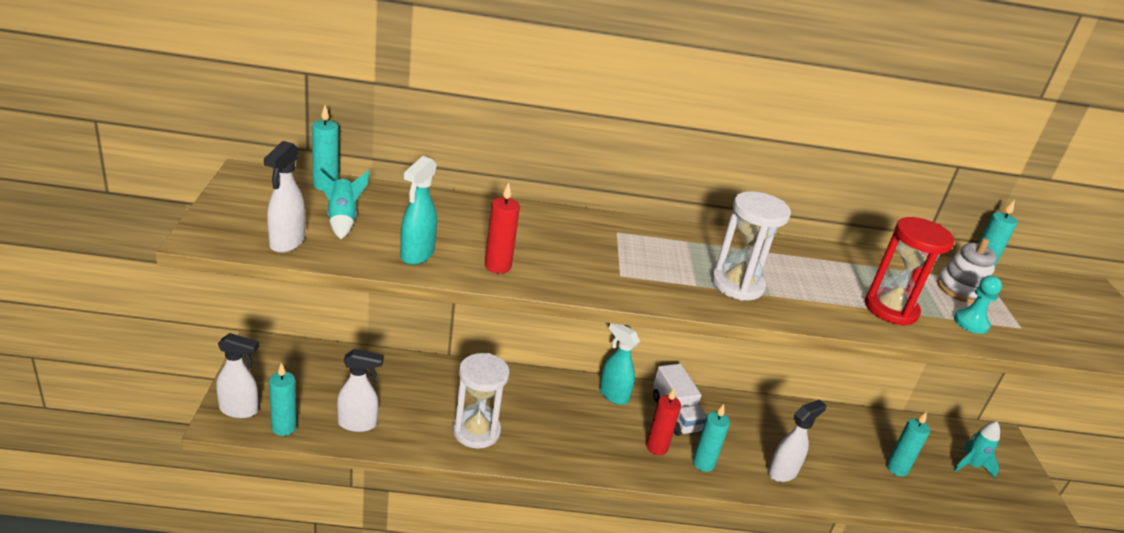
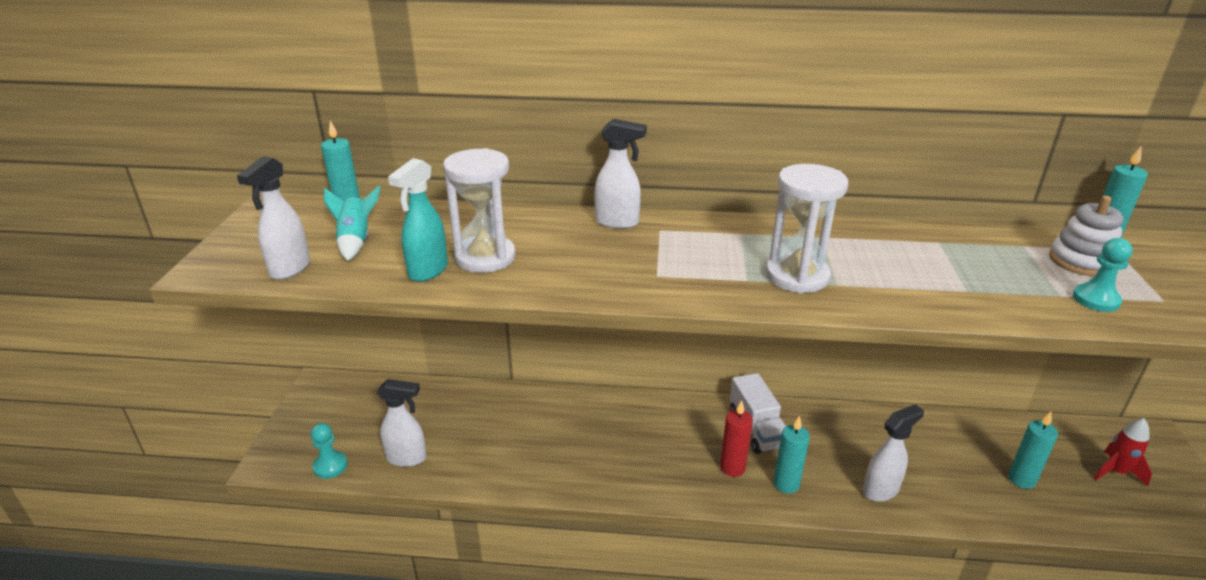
camera: 10 degrees right, 0 degrees up
white spray bottle [216,333,259,418] -> white spray bottle moved to [594,119,647,229]
turquoise candle [269,363,297,436] -> turquoise pawn [311,423,348,479]
white hourglass [453,353,510,448] -> white hourglass moved to [443,148,516,273]
red candle [485,182,520,274] -> none
turquoise spray bottle [599,323,640,405] -> none
red hourglass [865,217,955,326] -> none
turquoise rocket [954,421,1000,478] -> red rocket [1094,418,1152,486]

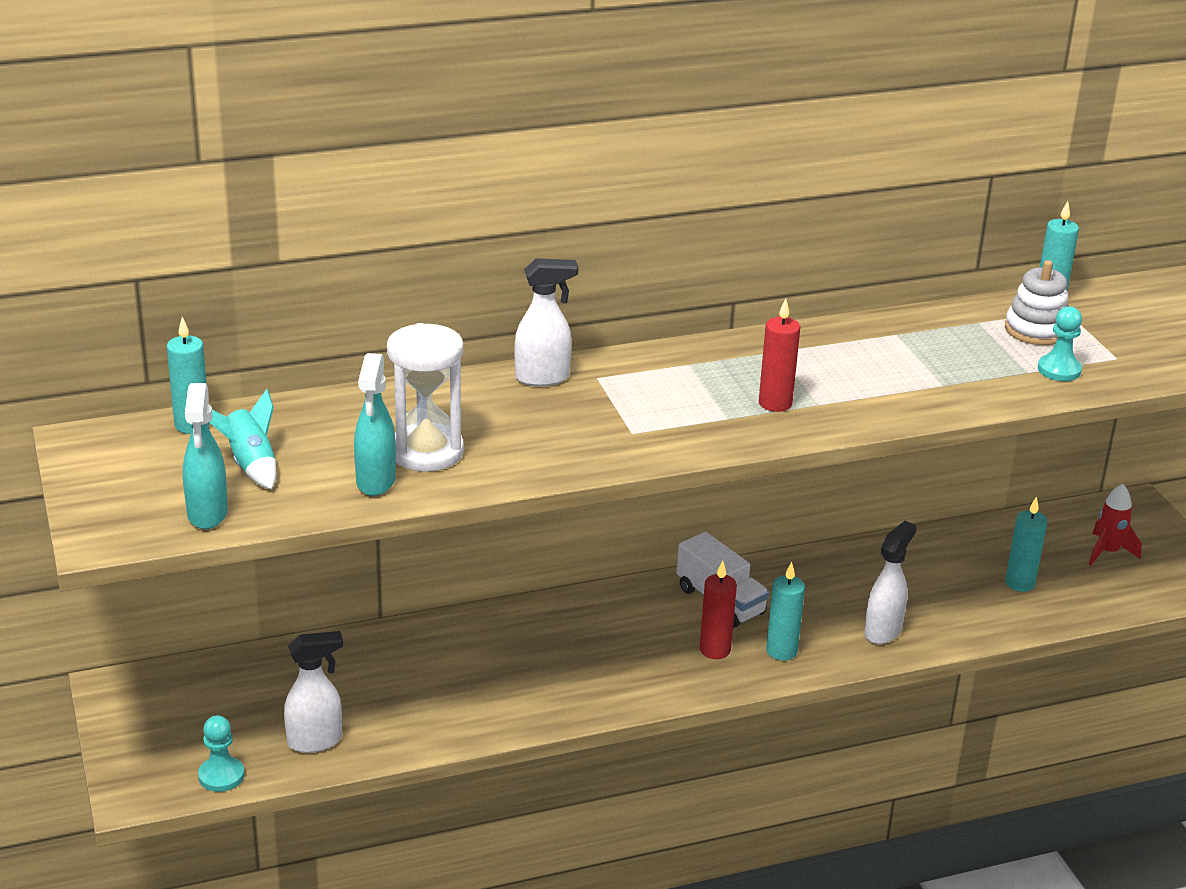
camera: 25 degrees left, 0 degrees up
white spray bottle [237,156,310,280] -> turquoise spray bottle [183,383,228,529]
white hourglass [766,164,848,293] -> red candle [759,298,800,412]

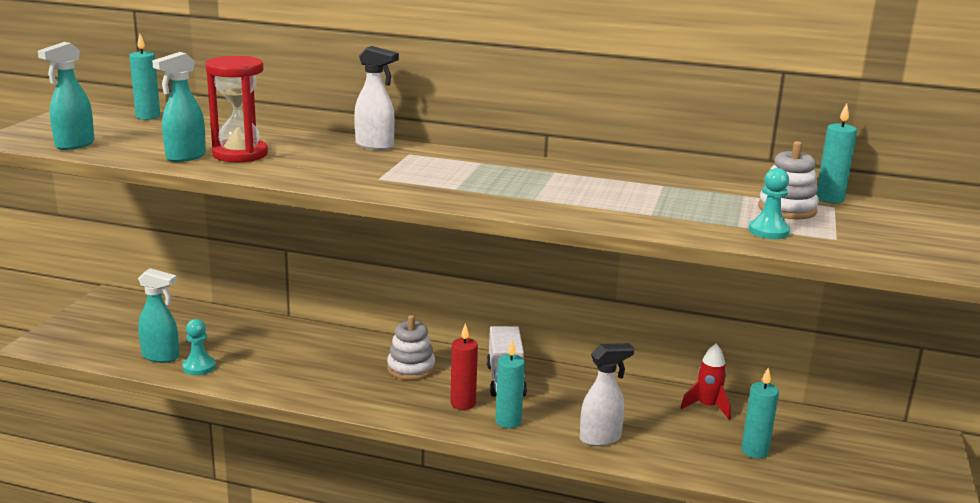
camera: 35 degrees right, 10 degrees down
turquoise pawn [198,715,244,792] -> turquoise pawn moved to [183,319,216,375]
turquoise rocket [210,389,276,490] -> none
white spray bottle [284,631,343,753] -> turquoise spray bottle [138,268,179,363]
white hourglass [387,323,464,472] -> red hourglass [205,56,268,162]
red candle [759,298,800,412] -> none
red rocket [1088,484,1142,566] -> red rocket moved to [681,344,731,420]
none -> white stacking toy [387,315,435,380]

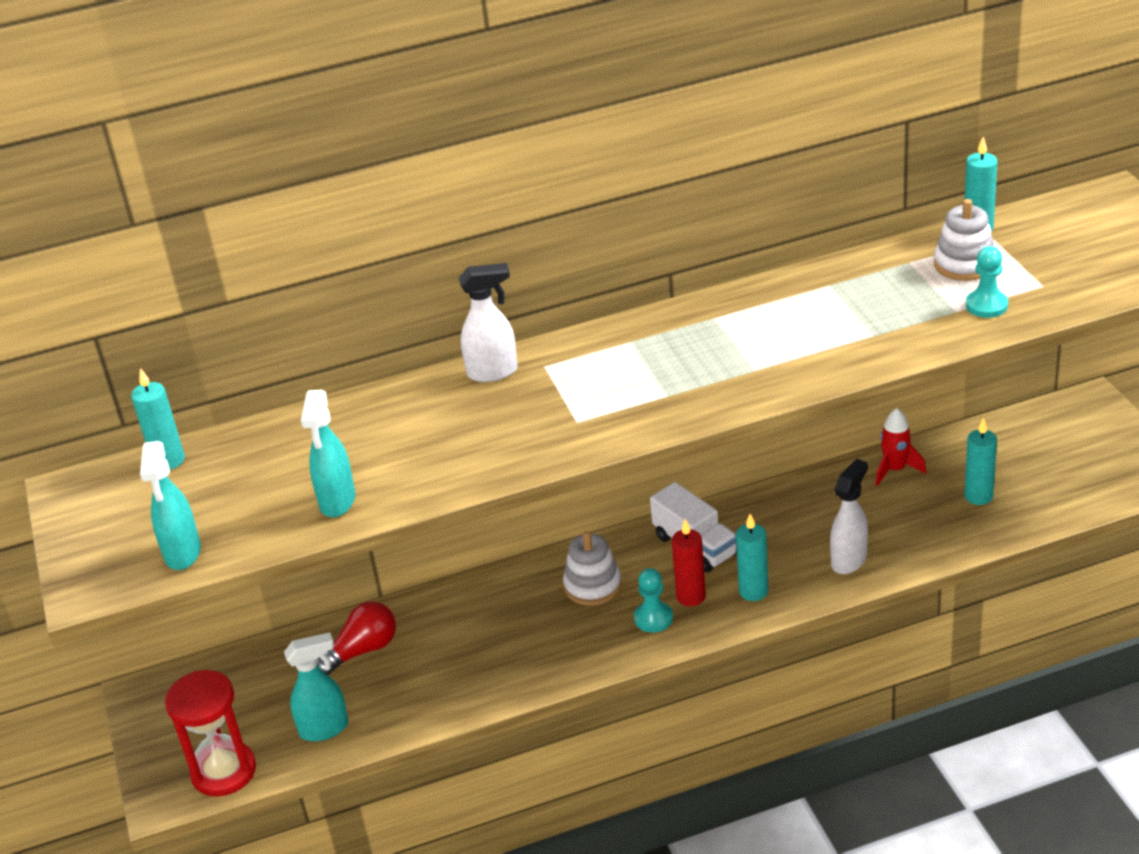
camera: 30 degrees left, 15 degrees up
turquoise pawn [183,319,216,375] -> turquoise pawn moved to [634,568,673,632]
red hourglass [205,56,268,162] -> red hourglass moved to [165,670,256,797]
none -> red light bulb [317,601,396,675]

